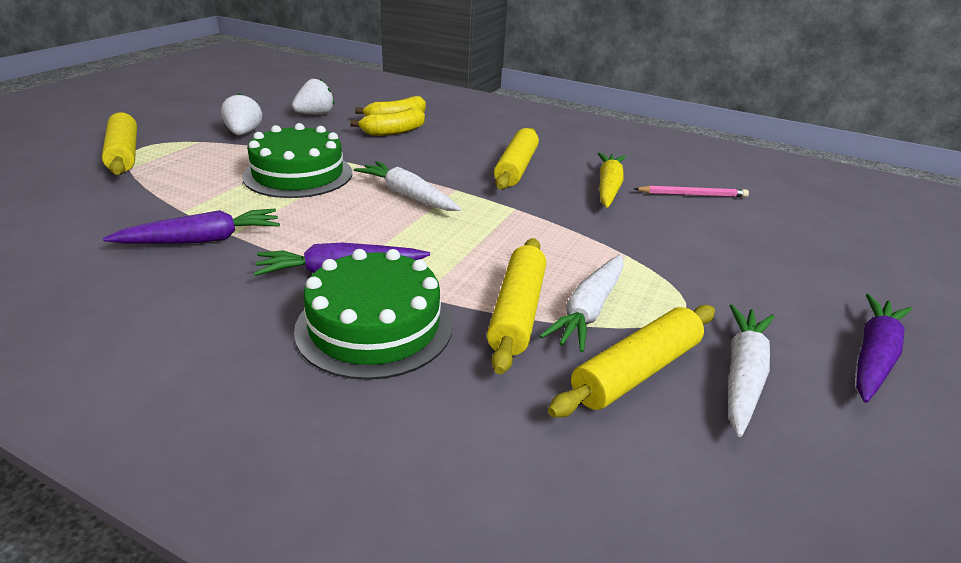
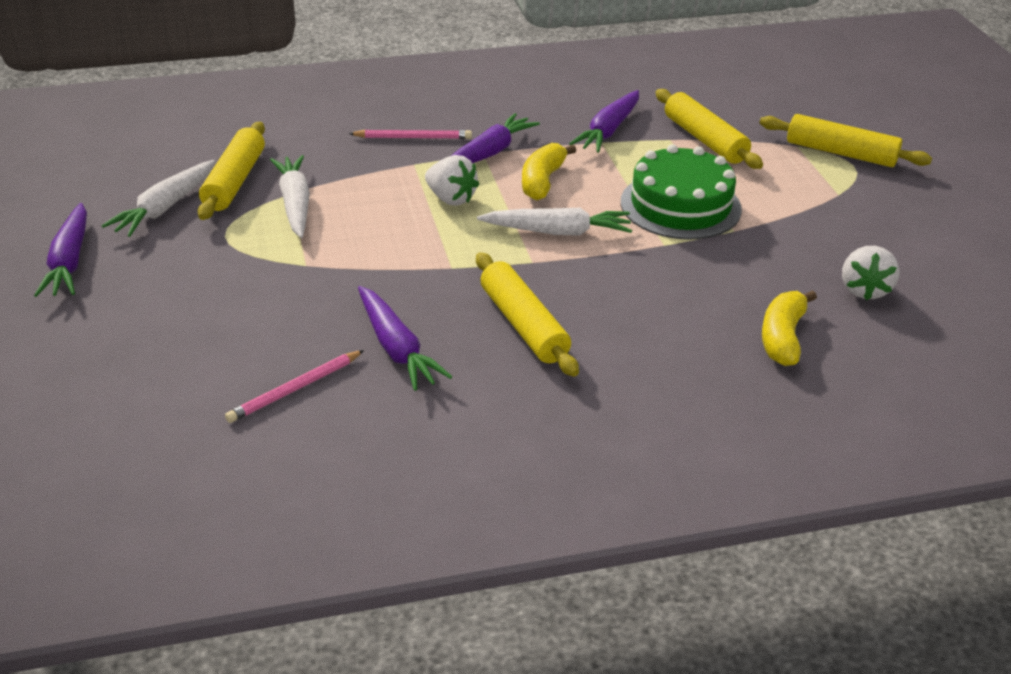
camera: 140 degrees right, 5 degrees up
white strawberry [221,93,262,135] -> white strawberry moved to [425,155,479,206]
green cake [294,249,453,380] -> pink pencil [349,130,472,139]
yellow banana [350,108,425,136] -> yellow banana moved to [522,143,577,201]
yellow rolling pin [487,238,546,374] -> yellow rolling pin moved to [655,89,763,169]
yellow carrot [598,153,626,208] -> purple carrot [358,286,452,391]
white carrot [728,304,775,437] -> white carrot turned 45 degrees clockwise [101,160,215,237]

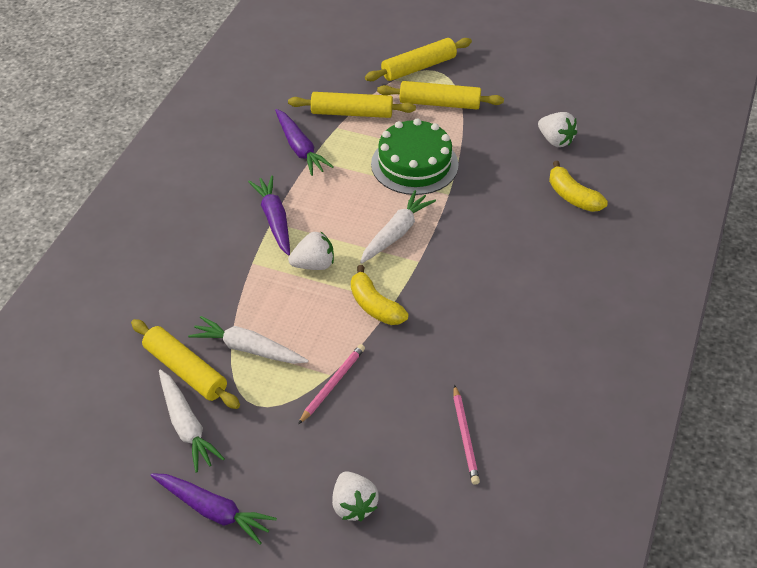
camera: 55 degrees left, 10 degrees up
pink pencil [349,130,472,139] -> pink pencil moved to [298,344,365,424]
purple carrot [358,286,452,391] -> none
yellow rolling pin [476,252,579,377] -> yellow rolling pin moved to [377,81,504,109]
yellow banana [522,143,577,201] -> yellow banana moved to [351,265,409,325]
none -> white strawberry [332,471,379,521]

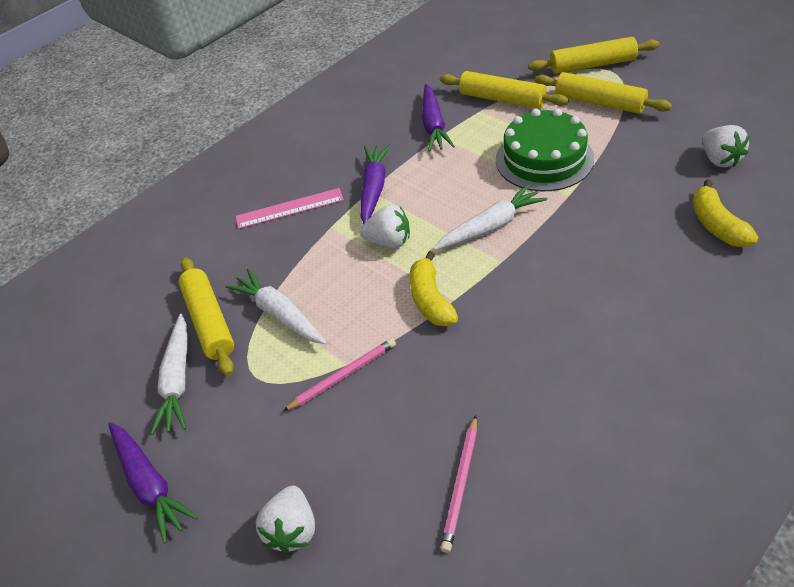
camera: 30 degrees right, 0 degrees up
none -> pink ruler [236,188,344,229]

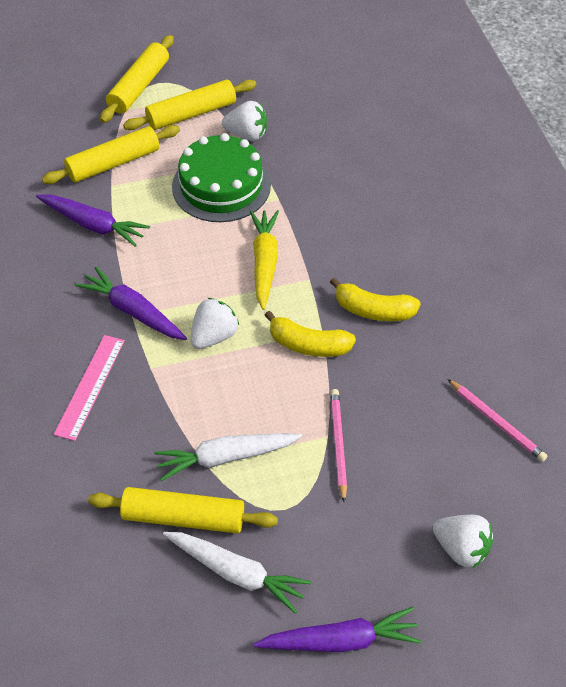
camera: 65 degrees left, 5 degrees up
white carrot [434,184,547,250] -> yellow carrot [250,210,279,310]
yellow banana [693,180,758,247] -> yellow banana moved to [330,277,421,321]
white strawberry [702,125,750,167] -> white strawberry moved to [222,101,267,141]

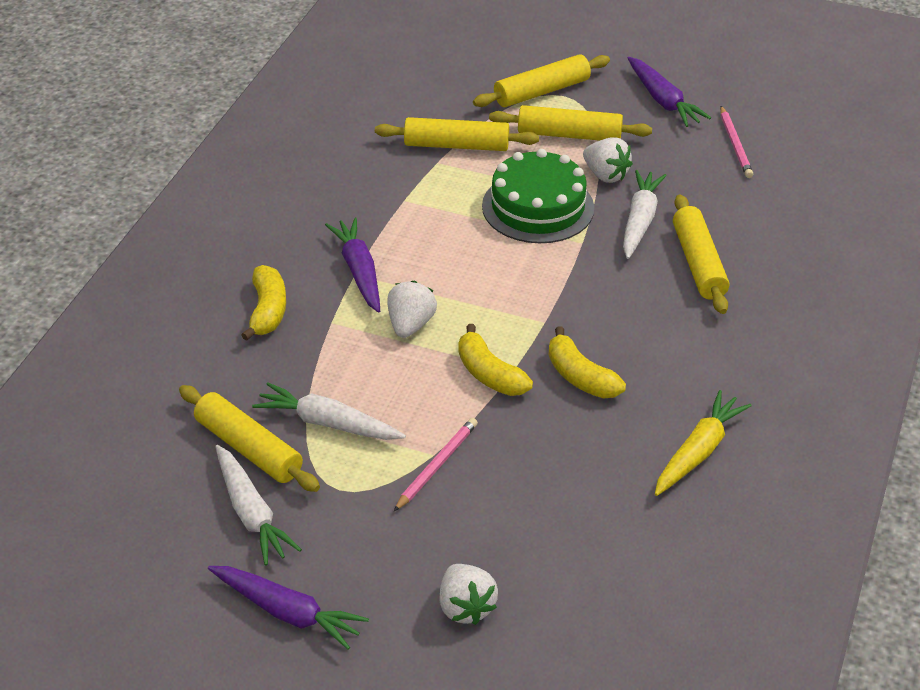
camera: 35 degrees right, 10 degrees down
purple carrot [36,194,150,247] -> purple carrot moved to [627,57,711,127]
pink ruler [54,335,125,441] -> yellow banana [241,265,286,341]
white strawberry [190,298,239,349] -> white strawberry turned 60 degrees counterclockwise [387,281,437,338]
yellow carrot [250,210,279,310] -> yellow carrot moved to [655,390,752,496]
pink pencil [447,379,548,462] -> pink pencil moved to [720,106,753,178]
none -> white carrot [623,170,667,259]
none -> yellow rolling pin [673,194,729,314]

